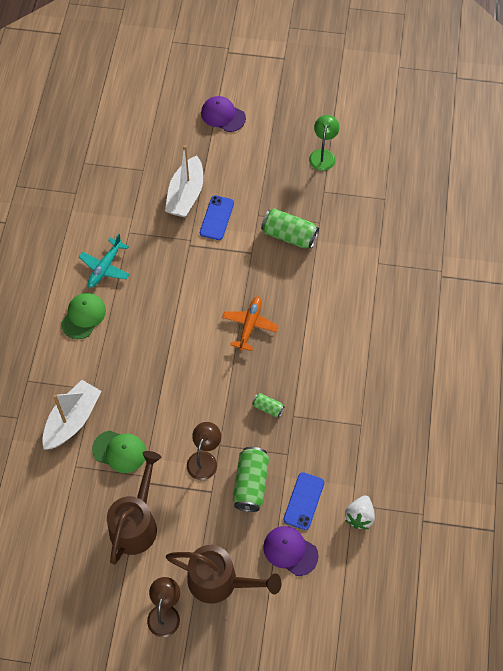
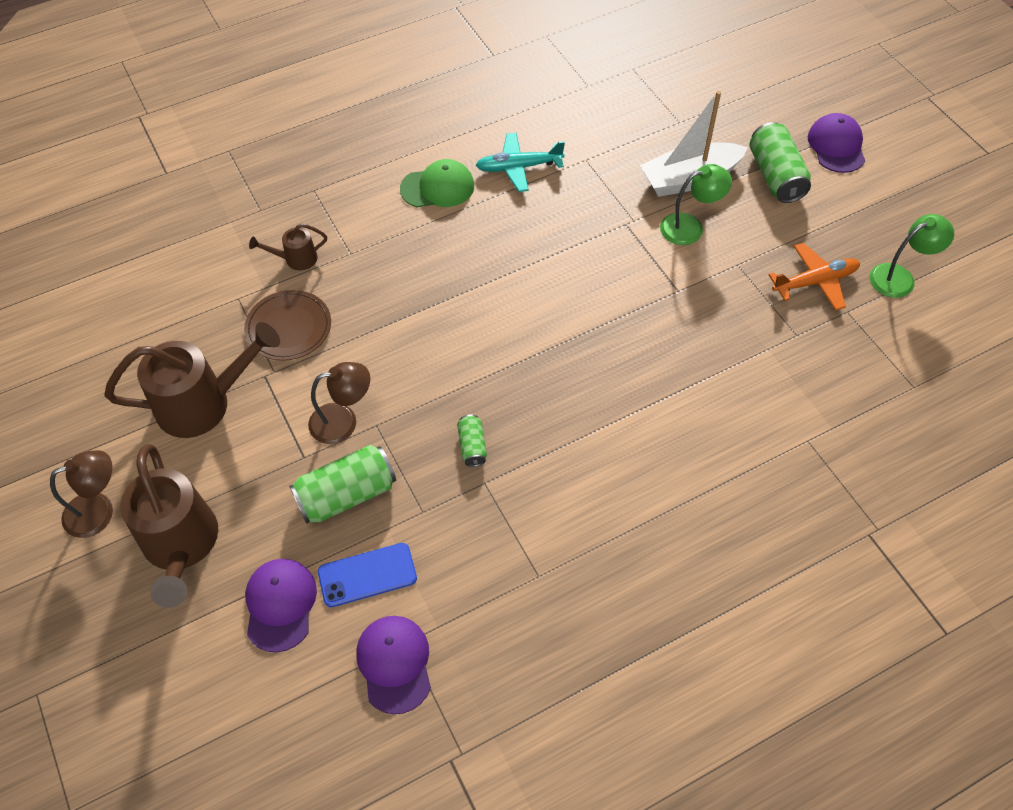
camera: 55 degrees right, 5 degrees down
white boat [42,380,101,450] -> brown watering can [249,224,327,270]
green cap [92,430,146,473] -> brown plate [244,290,331,361]
blue phone [200,195,234,240] -> green lamp [660,164,732,245]
orange plane [222,296,278,351] -> orange plane moved to [769,243,860,311]
green can [261,208,319,249] -> green can moved to [749,122,811,203]
white strawberry [345,495,375,529] -> purple cap [356,616,431,714]

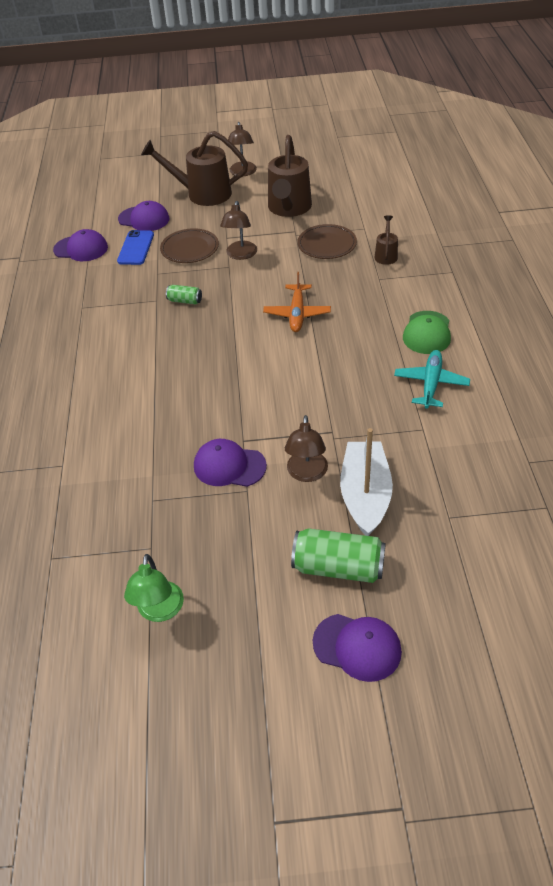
camera: 115 degrees right, 10 degrees down
green can [289,445,396,524] -> brown plate [160,228,219,263]
green lamp [660,164,732,245] -> brown lamp [285,415,328,482]
orange plane [769,243,860,311] -> orange plane moved to [263,272,331,332]
none -> purple cap [194,439,267,487]

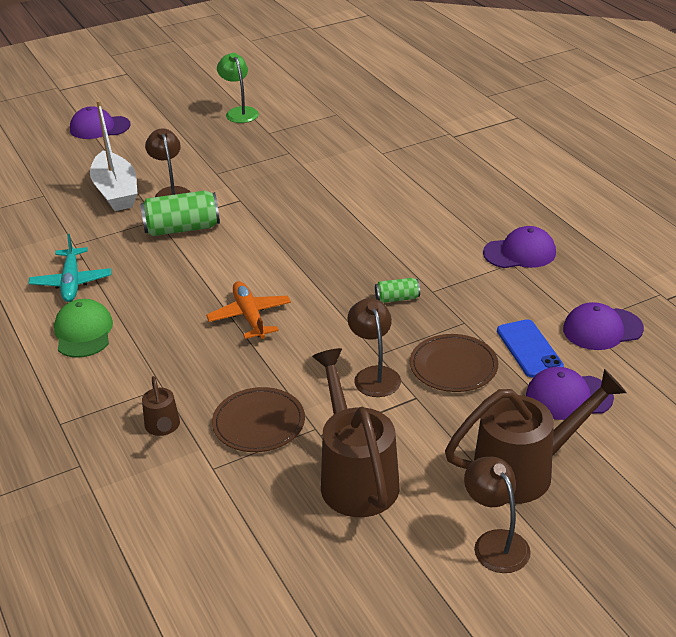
camera: 155 degrees right, 10 degrees down
purple cap [194,439,267,487] -> purple cap moved to [483,226,556,268]
green can [291,528,386,583] -> green can moved to [140,190,220,236]

